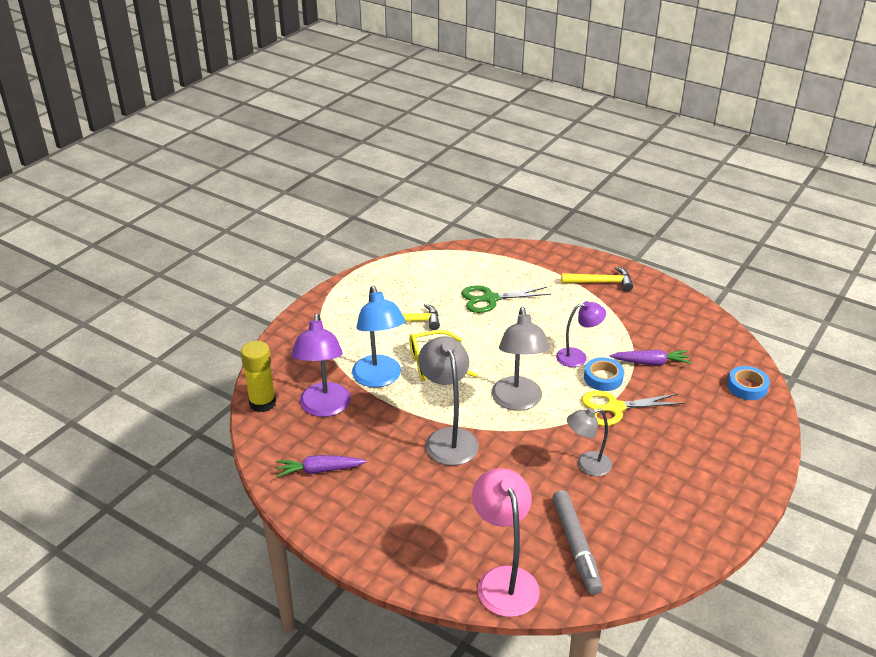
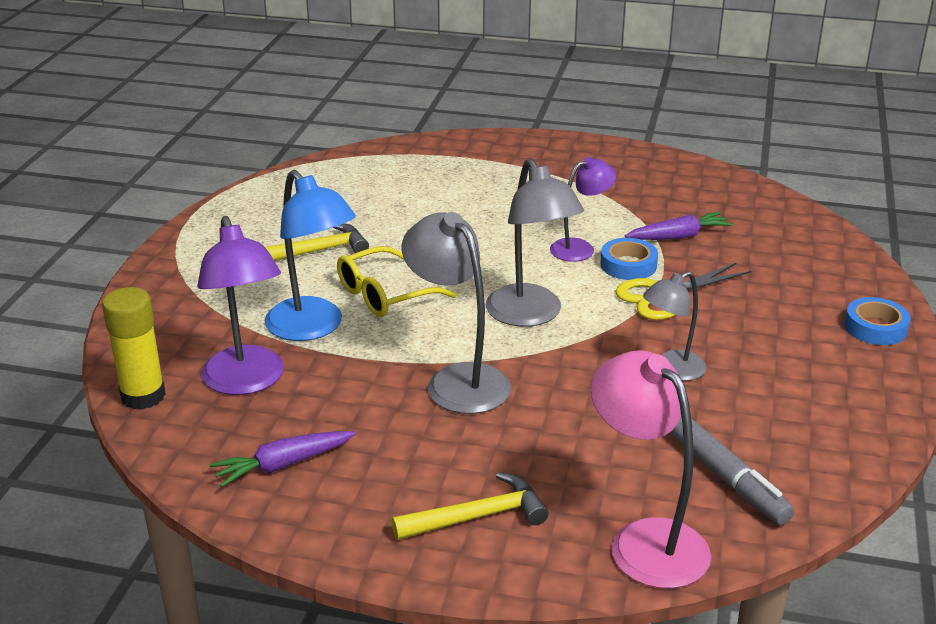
camera: 20 degrees left, 5 degrees down
green scissors [461,285,551,313] -> none
yellow hammer [561,267,633,291] -> yellow hammer moved to [391,472,549,540]
blue tape [727,366,770,400] -> blue tape moved to [844,297,911,345]

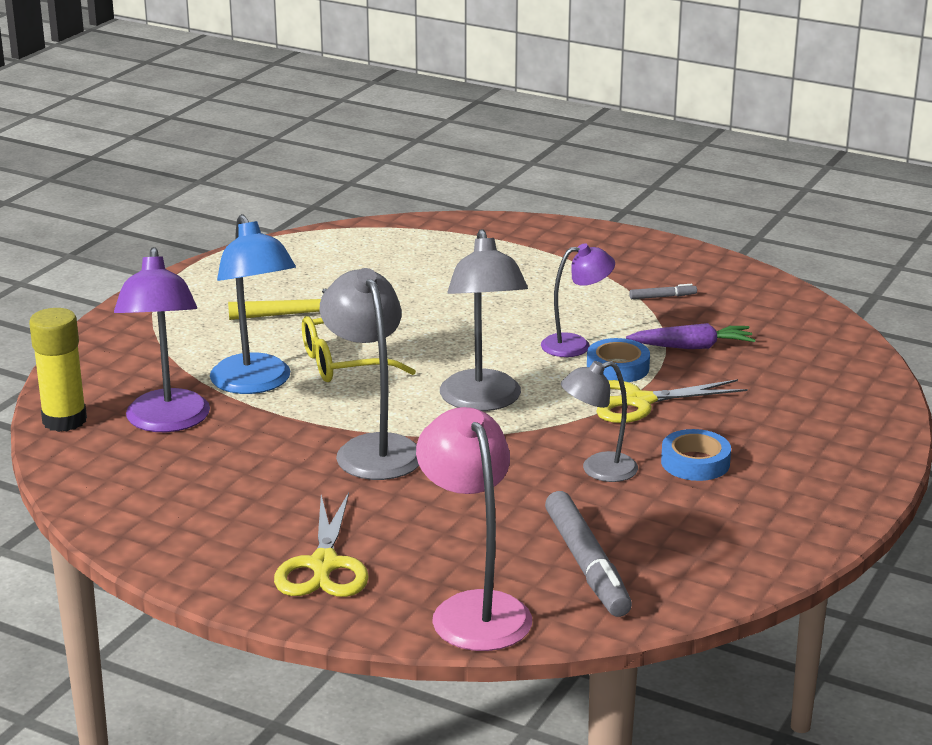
camera: 15 degrees right, 5 degrees down
purple carrot [209,431,356,487] -> none
yellow hammer [391,472,549,540] -> yellow scissors [274,492,369,597]
blue tape [844,297,911,345] -> blue tape moved to [661,429,731,481]
none -> grey marker [629,284,697,299]

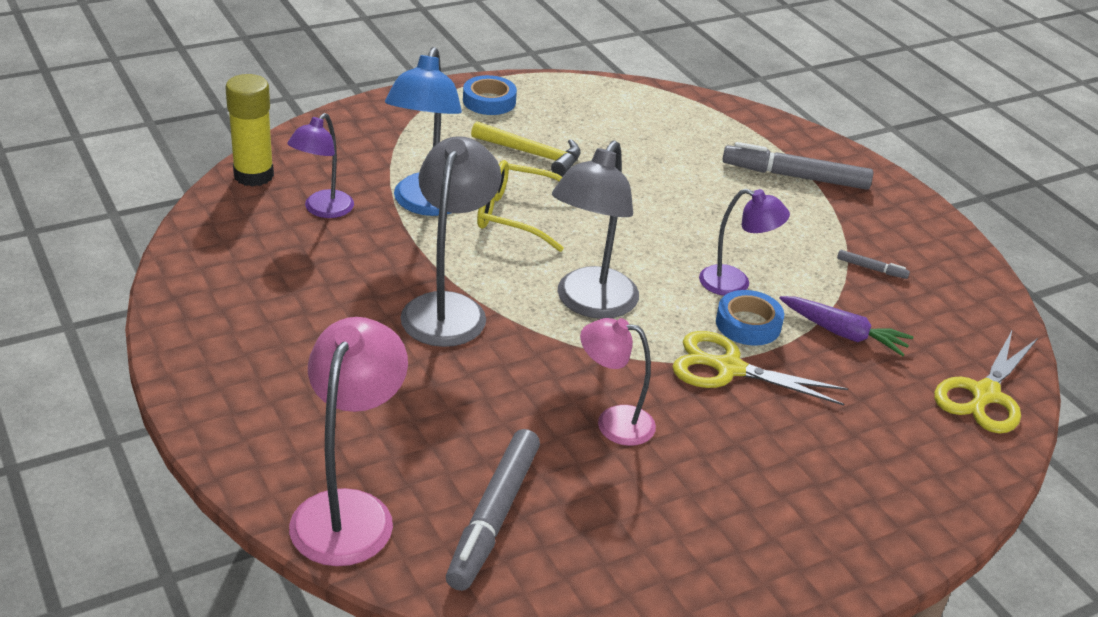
camera: 30 degrees right, 10 degrees up
purple lamp [114,247,210,432] -> purple lamp [287,113,354,218], size x0.63
yellow scissors [274,492,369,597] -> yellow scissors moved to [934,331,1038,434]
grey lamp [561,361,638,482] -> pink lamp [580,318,656,446]
blue tape [661,429,731,481] -> blue tape moved to [463,75,517,115]
none -> grey marker [722,142,873,190]

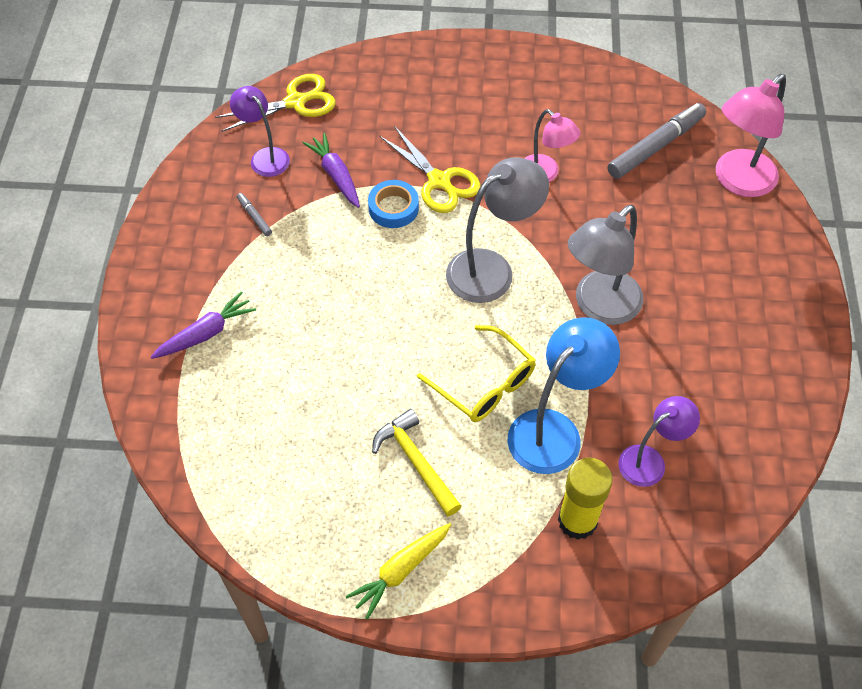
camera: 145 degrees left, 20 degrees up
yellow glue stick [225,74,274,187] -> yellow glue stick moved to [558,458,613,540]
blue tape [463,75,517,115] -> yellow carrot [346,523,451,620]
purple lamp [699,189,790,296] -> purple lamp moved to [230,86,290,177]
grey marker [722,142,873,190] -> purple carrot [151,291,256,359]

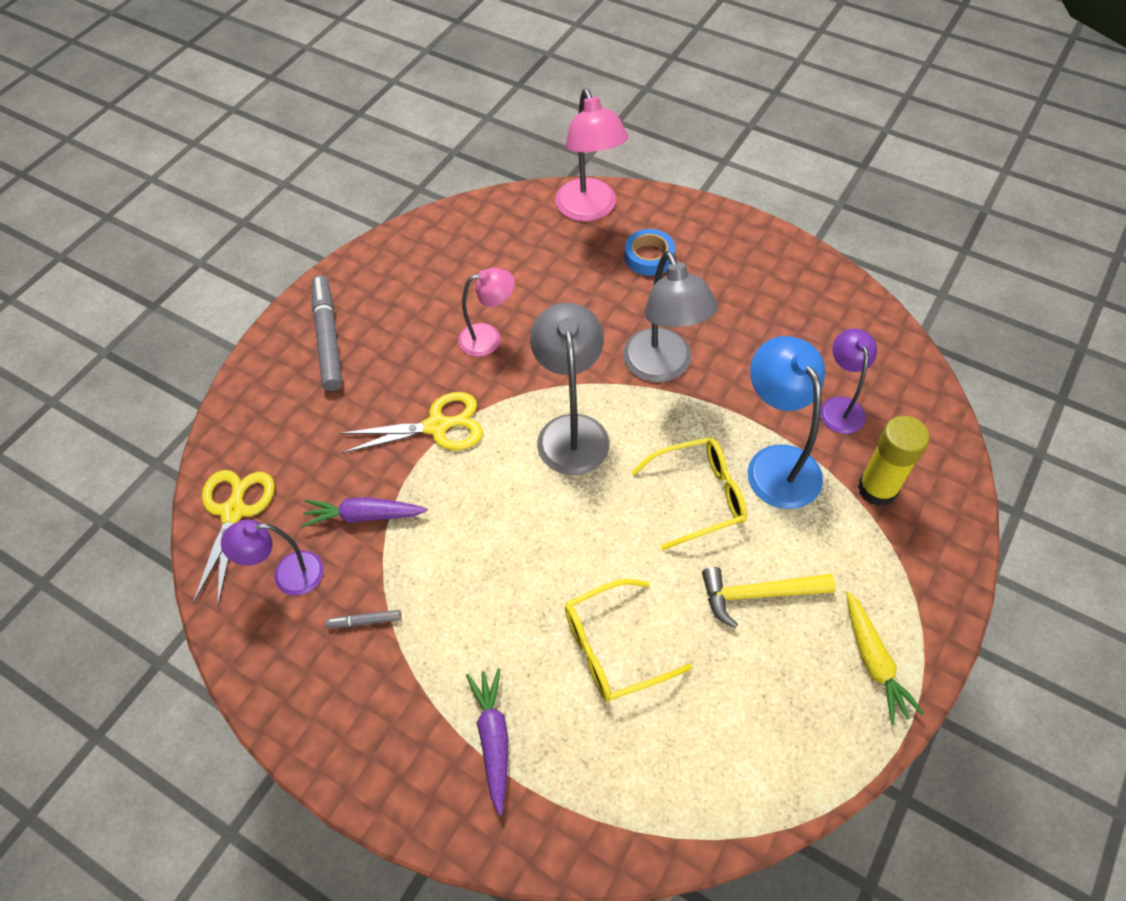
camera: 60 degrees left, 0 degrees up
blue tape [368,180,419,228] -> blue tape moved to [625,229,675,276]
grey marker [607,103,706,179] -> grey marker moved to [312,275,343,391]
none -> yellow glasses [565,579,692,702]

